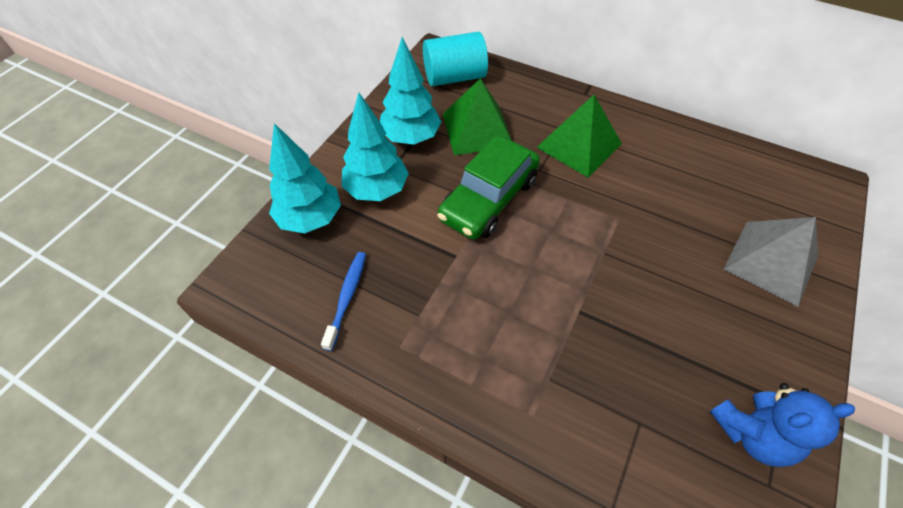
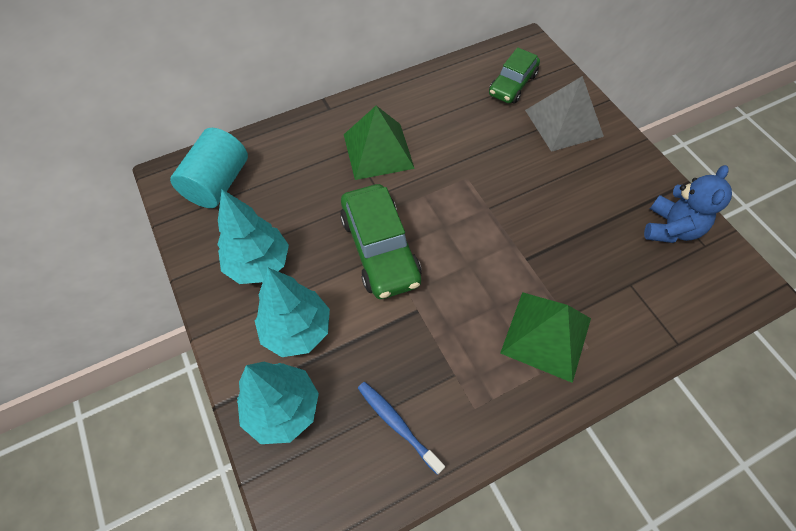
camera: 55 degrees left, 5 degrees up
green pyramid [443,78,512,155] -> green pyramid moved to [500,292,591,383]
none -> green car [489,47,540,103]

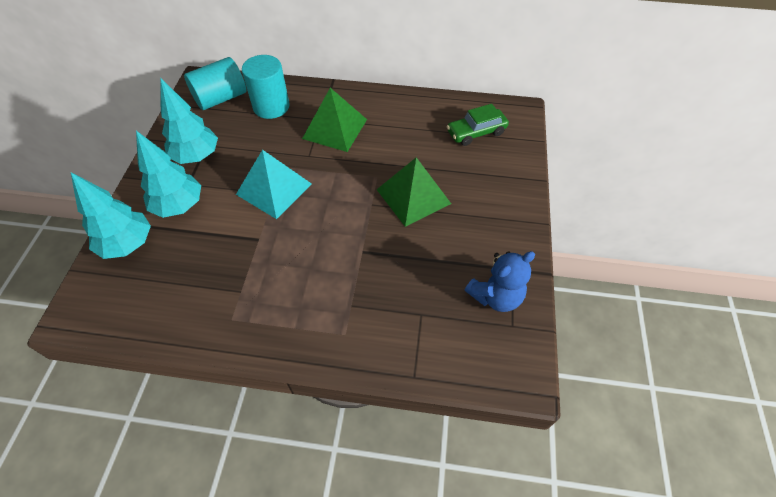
camera: 35 degrees right, 5 degrees down
green car [340,184,422,299] -> turquoise pyramid [236,150,312,219]
blue toothbrush [358,382,445,475] -> none
green pyramid [500,292,591,383] -> green pyramid moved to [376,157,451,227]
grey pyramid [525,76,604,152] -> none
none -> turquoise cylinder [242,55,289,119]

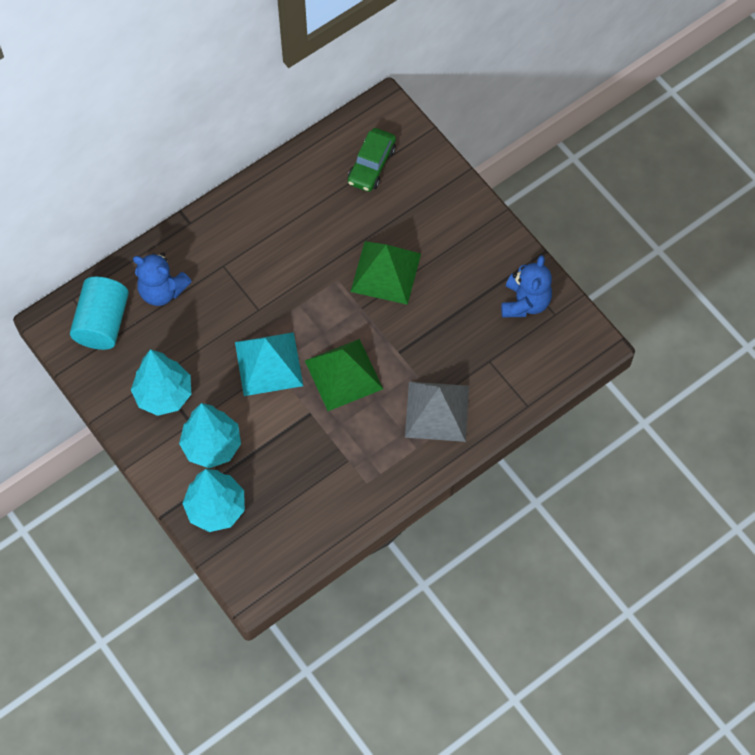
camera: 45 degrees left, 10 degrees up
turquoise cylinder [242,55,289,119] -> blue teddy bear [133,252,192,306]
green pyramid [302,88,367,152] -> green pyramid moved to [305,339,383,411]
none -> grey pyramid [405,382,469,442]

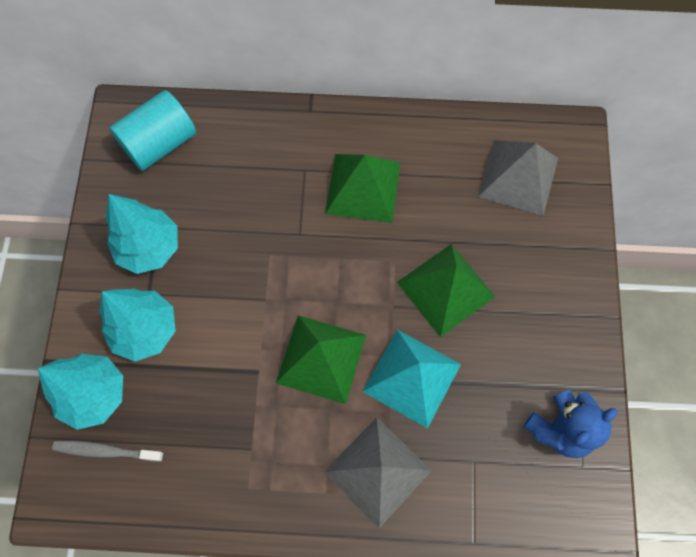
camera: 40 degrees right, 5 degrees up
blue teddy bear [133,252,192,306] -> none
turquoise pyramid [235,332,303,396] -> turquoise pyramid moved to [362,330,461,429]
green car [348,128,396,192] -> grey pyramid [478,140,558,216]
none -> grey toothbrush [52,440,163,462]
none -> green pyramid [325,154,401,223]

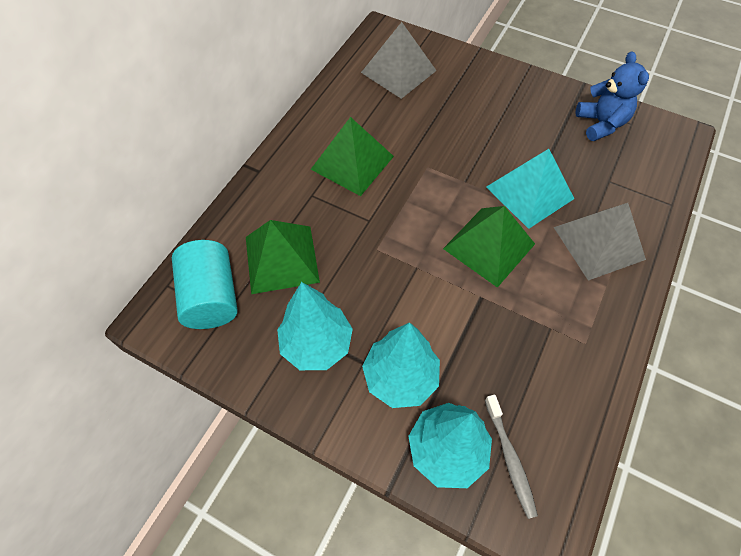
camera: 65 degrees left, 10 degrees down
grey toothbrush [52,440,163,462] -> grey toothbrush turned 45 degrees counterclockwise [485,395,538,519]
green pyramid [397,244,495,337] -> green pyramid moved to [246,220,320,294]

